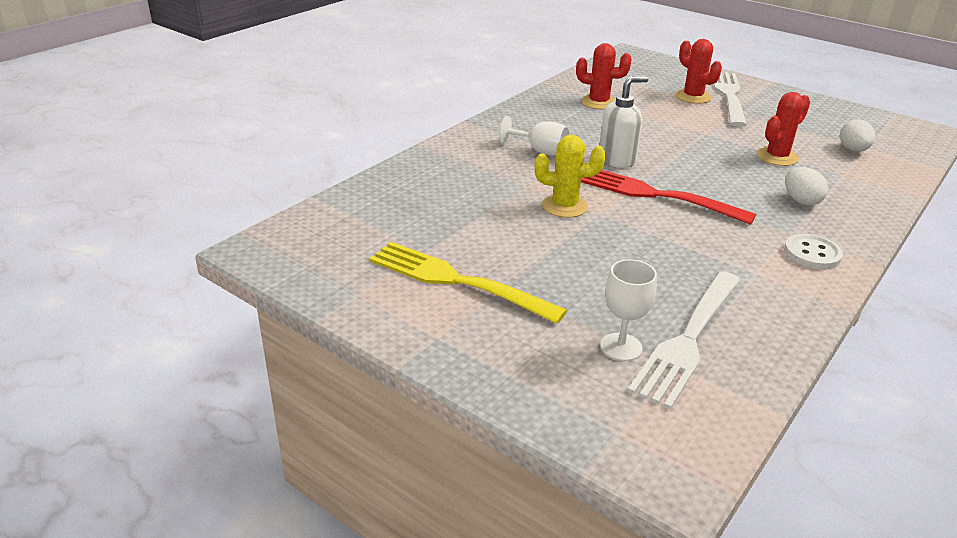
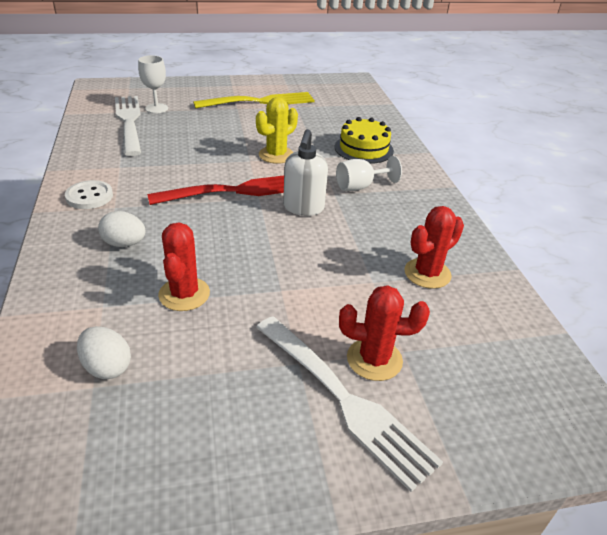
camera: 130 degrees right, 5 degrees up
none -> yellow cake [335,117,394,164]

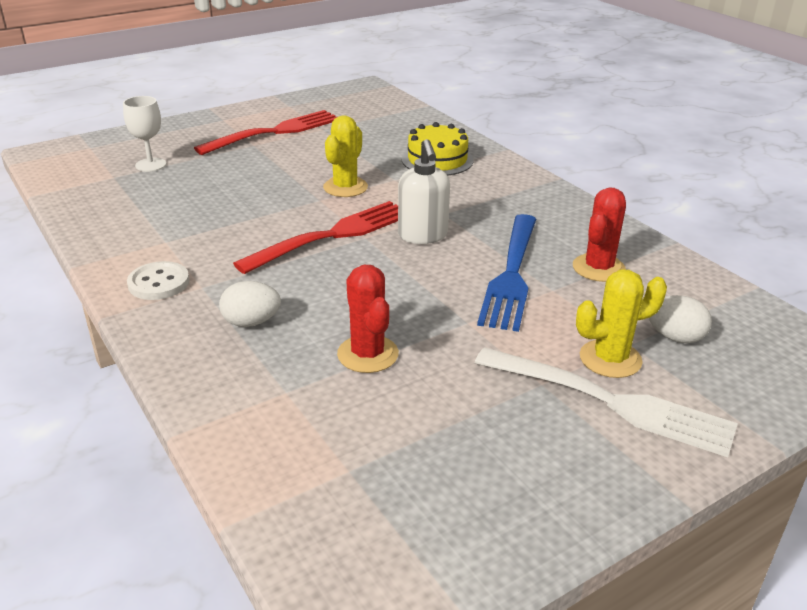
camera: 20 degrees left, 5 degrees down
white egg [77,326,131,379] -> white egg moved to [649,295,712,343]
white fork [115,96,141,156] -> none
yellow fork [193,92,315,108] -> red fork [194,110,337,155]
white goblet [336,156,402,191] -> none
red cactus [339,285,430,381] -> yellow cactus [576,269,667,378]
none -> blue fork [477,214,536,332]

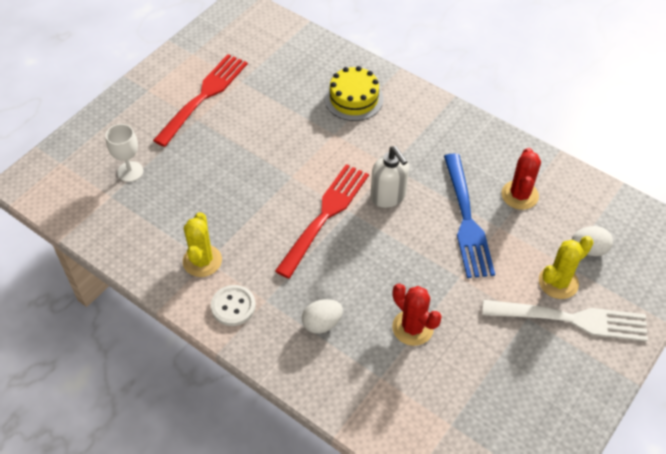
camera: 20 degrees left, 20 degrees up
yellow cactus [323,116,368,197] -> yellow cactus moved to [183,212,222,277]

